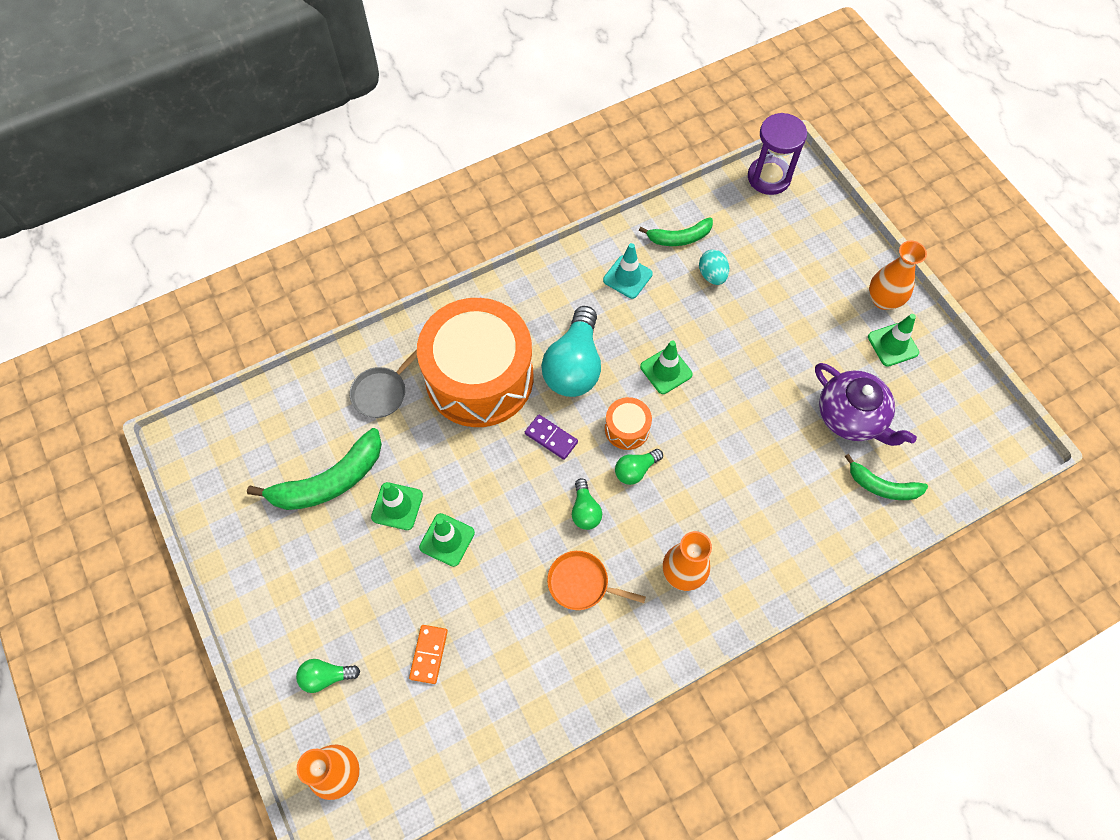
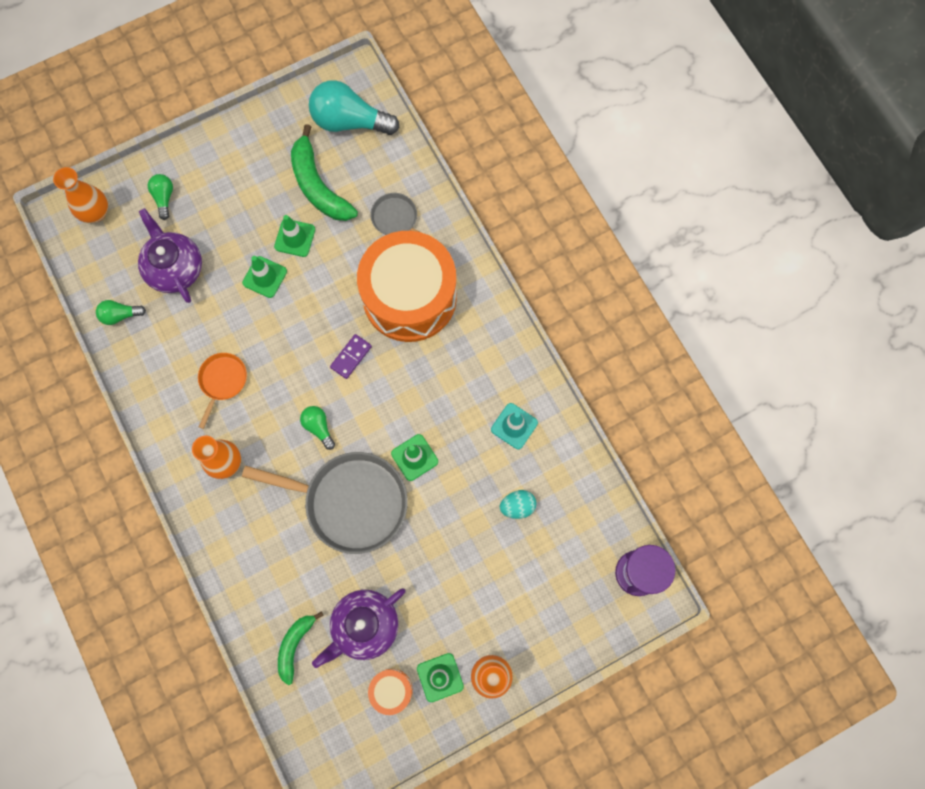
camera: 90 degrees right, 10 degrees up
orange domino [409,625,448,684] -> purple teapot [138,208,202,303]
turquoise light bulb [541,306,601,397] -> turquoise light bulb moved to [309,80,399,135]
green light bulb [572,478,602,530] -> green light bulb moved to [96,300,146,325]
orange drum [605,397,652,450] -> orange drum moved to [368,669,413,715]
green banana [639,217,713,246] -> none
none -> grey pan [242,452,408,554]

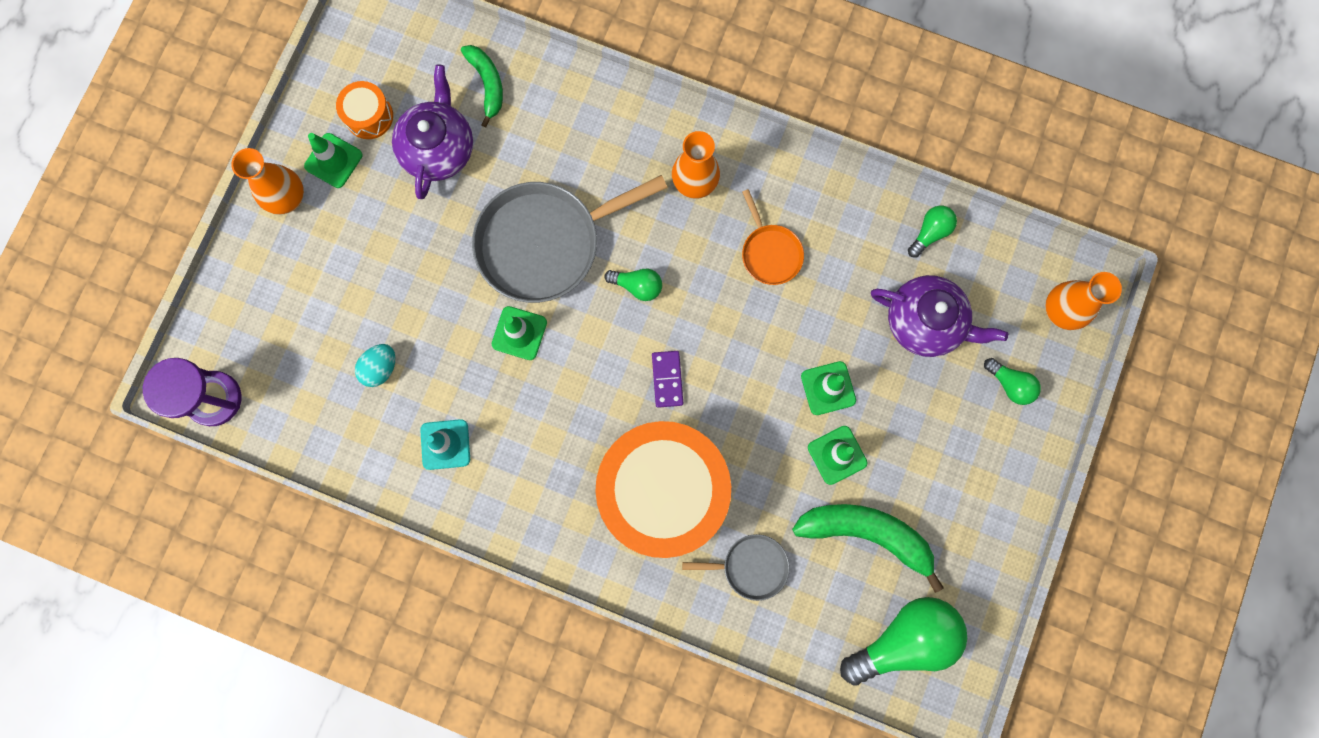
camera: 140 degrees right, 5 degrees up
turquoise light bulb [309,80,399,135] -> green light bulb [840,597,967,686]

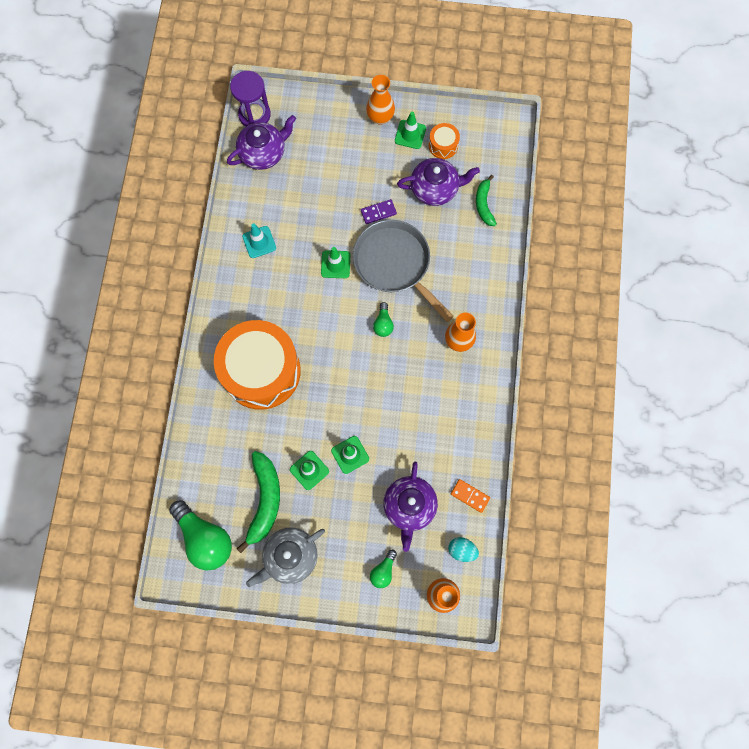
camera: 75 degrees right, 5 degrees down
turquoise egg [355,344,395,387] -> turquoise egg moved to [448,537,479,562]
green banana [461,45,503,128] -> green banana turned 120 degrees clockwise [476,175,497,226]
purple domino [652,351,683,408] -> purple domino moved to [361,199,397,224]
grey pan [682,534,790,601] -> none
orange pan [742,189,804,285] -> none
green light bulb [908,206,957,257] -> orange domino [451,479,490,513]
none -> purple teapot [227,115,296,170]
none -> grey teapot [246,527,325,587]

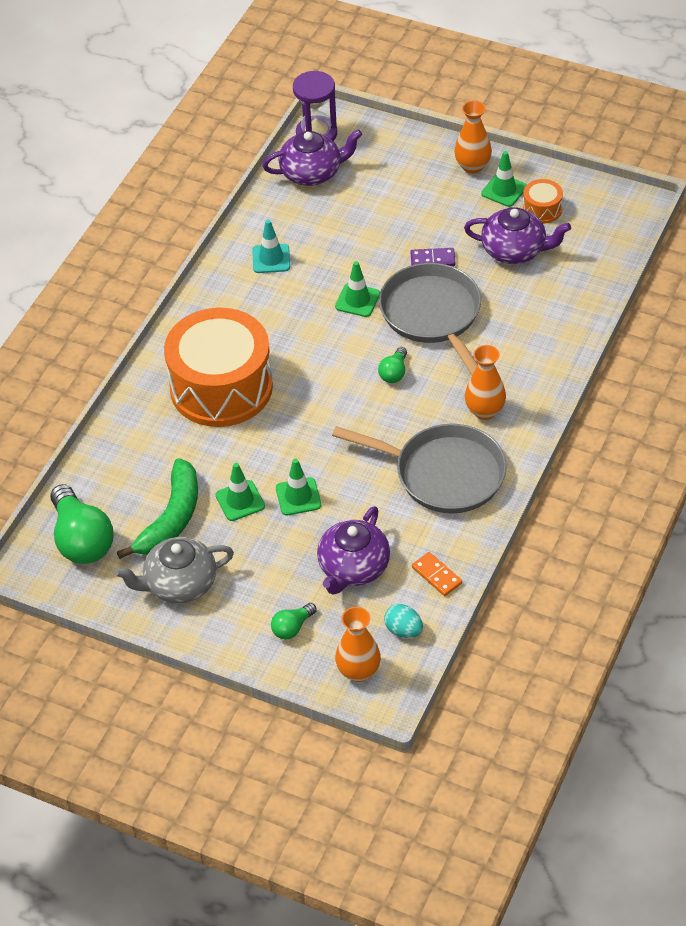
camera: 20 degrees right, 25 degrees down
green banana [476,175,497,226] -> none
none -> grey pan [332,424,507,514]

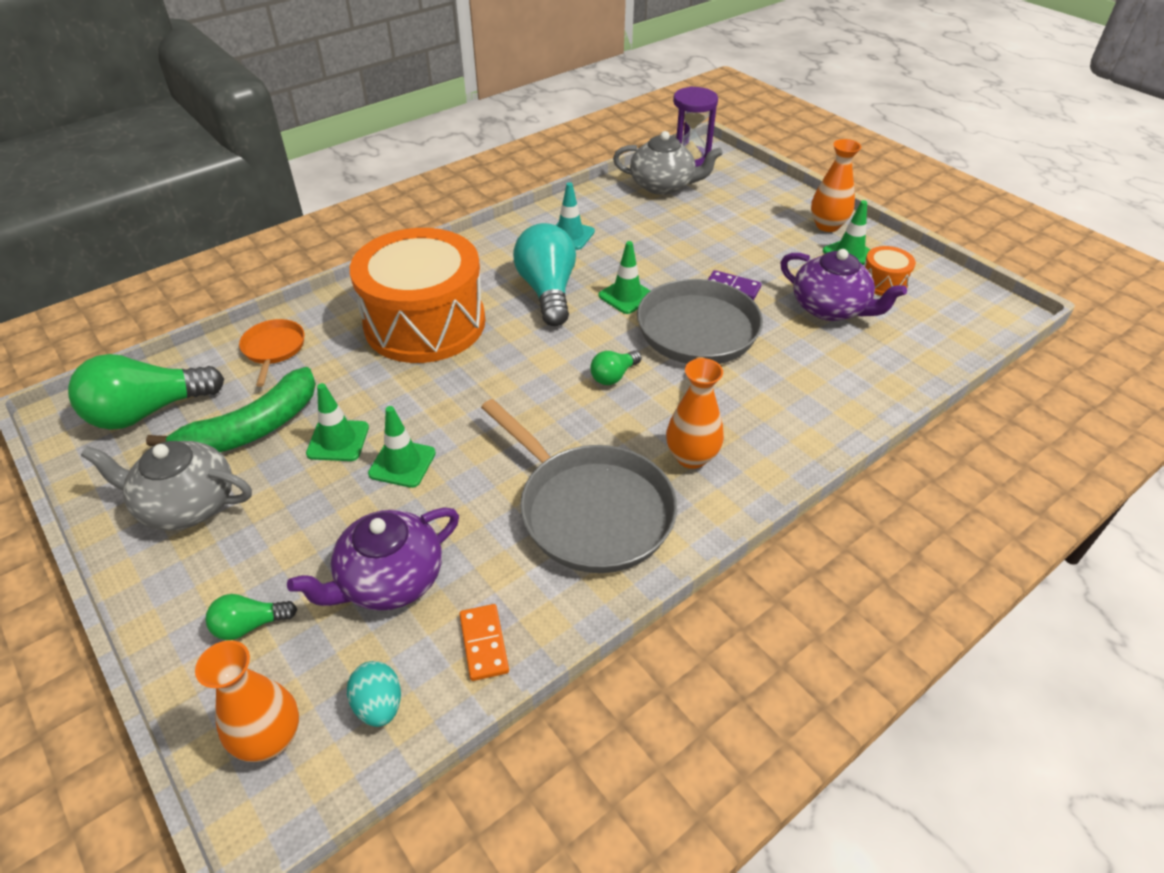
camera: 25 degrees right, 5 degrees down
green light bulb [51,484,114,564] -> green light bulb turned 60 degrees clockwise [68,354,224,430]
purple teapot [262,129,362,186] -> grey teapot [613,131,723,195]
none -> orange pan [239,319,305,387]
none -> turquoise light bulb [513,223,576,326]

